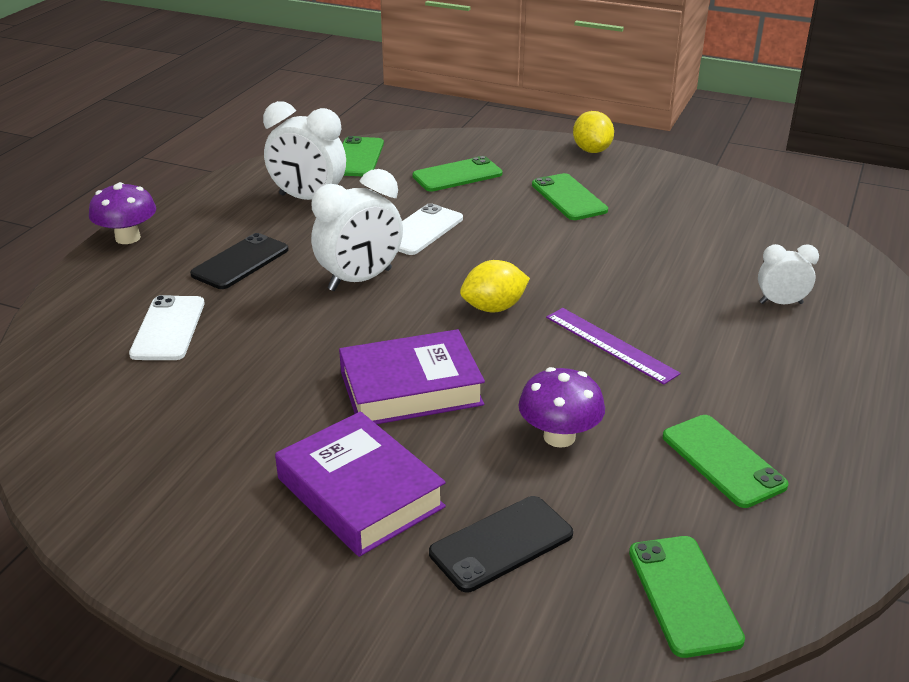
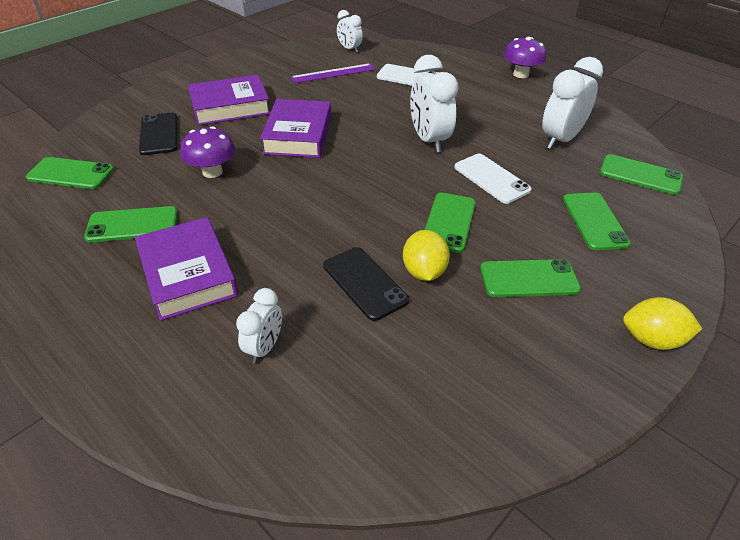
camera: 110 degrees right, 10 degrees up
black phone [190,233,289,289] -> black phone moved to [323,247,409,321]
yellow lemon [460,260,530,312] -> yellow lemon moved to [403,230,450,281]
purple ruler [546,308,681,385] -> purple ruler moved to [291,63,375,83]
none -> purple book [135,217,238,321]
none -> white clock [337,10,363,53]
none -> green phone [425,193,476,253]

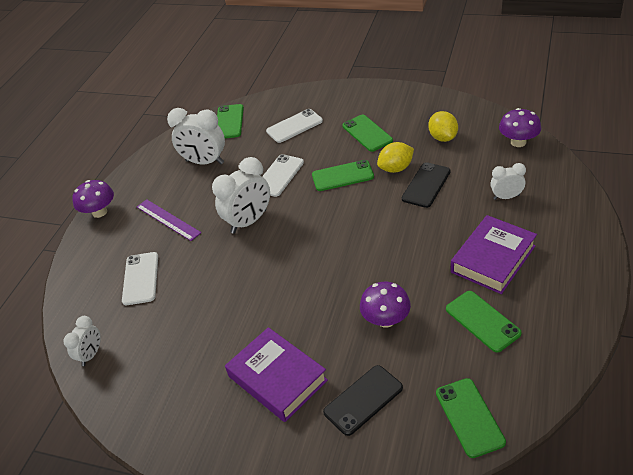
camera: 110 degrees left, 0 degrees up
purple book [260,99,331,158] -> none
purple ruler [291,63,375,83] -> purple ruler moved to [137,199,201,241]
green phone [563,193,631,250] -> white phone [266,109,323,143]
yellow lemon [623,297,702,350] -> yellow lemon moved to [428,111,458,142]
none -> purple mushroom [499,108,541,147]

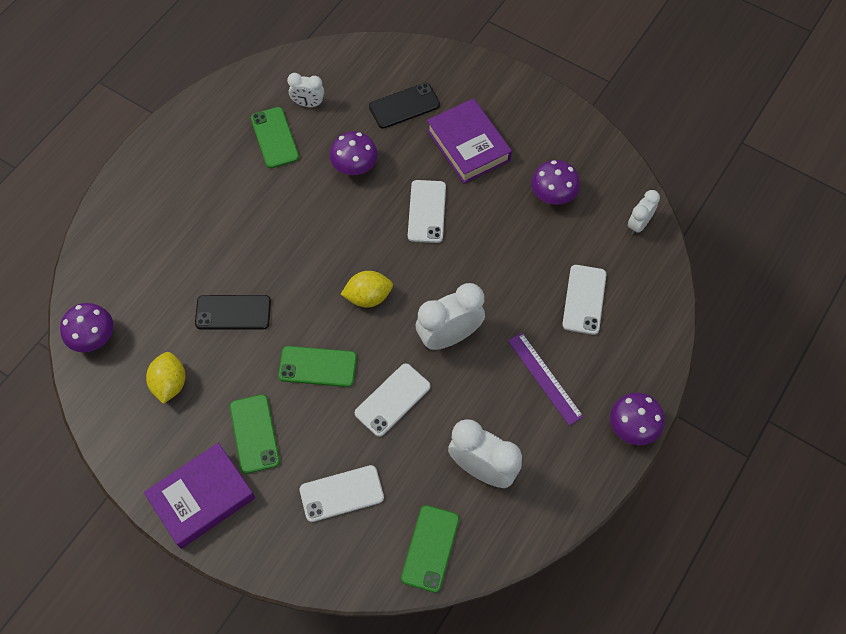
camera: 170 degrees left, 20 degrees up
yellow lemon [377,142,414,173] -> yellow lemon moved to [341,271,393,308]
black phone [402,162,451,208] -> black phone turned 45 degrees clockwise [195,295,271,330]
green phone [436,378,506,458] -> none
purple book [451,215,537,294] -> purple book moved to [144,443,255,549]
white clock [490,163,526,200] -> white clock moved to [287,73,324,107]
none -> white phone [408,180,446,243]
none -> purple mushroom [531,160,580,205]

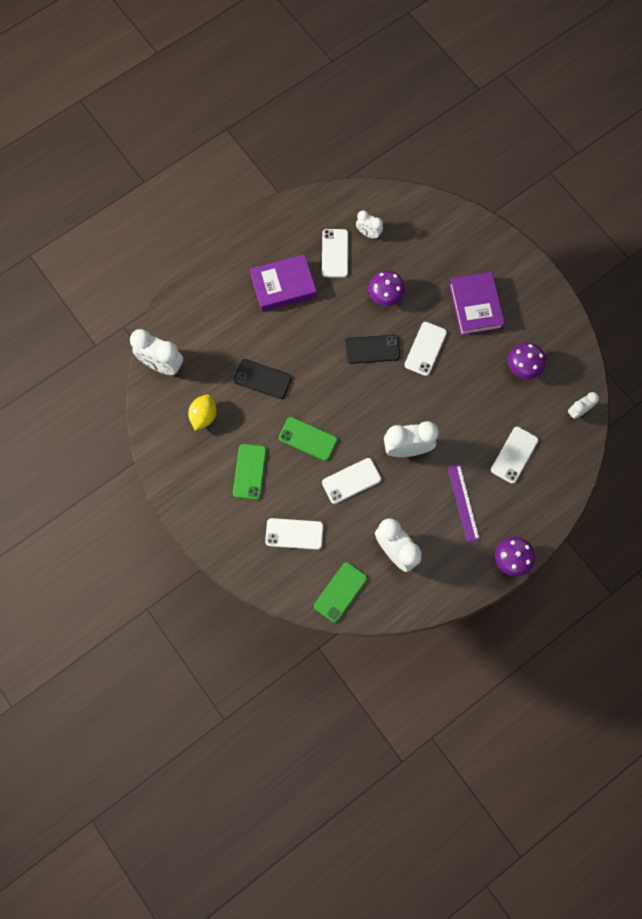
camera: 20 degrees right, 10 degrees up
purple mushroom [60,303,113,352] -> white clock [130,329,183,375]
purple book [144,443,255,549] -> purple book moved to [250,254,317,312]
green phone [251,107,299,168] -> white phone [322,229,348,278]
yellow lemon [341,271,393,308] -> none
black phone [369,83,440,129] -> black phone moved to [345,335,400,364]

